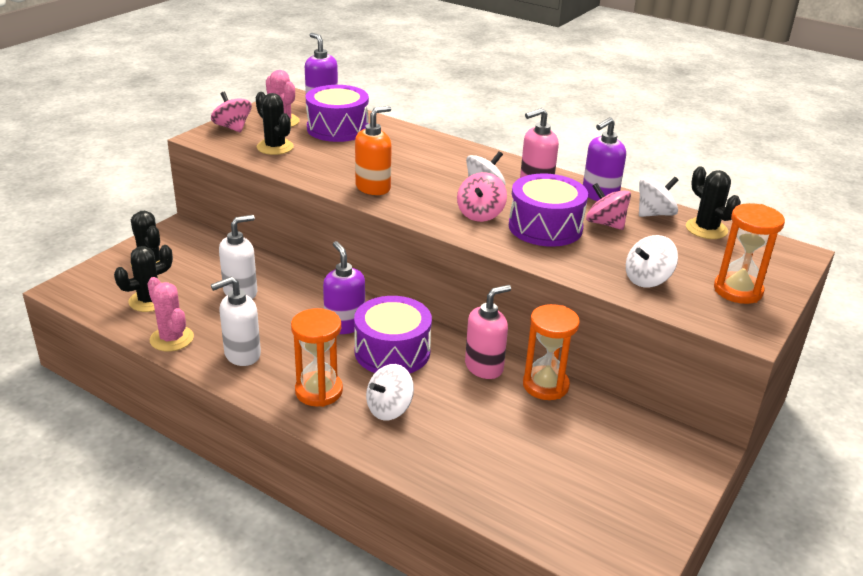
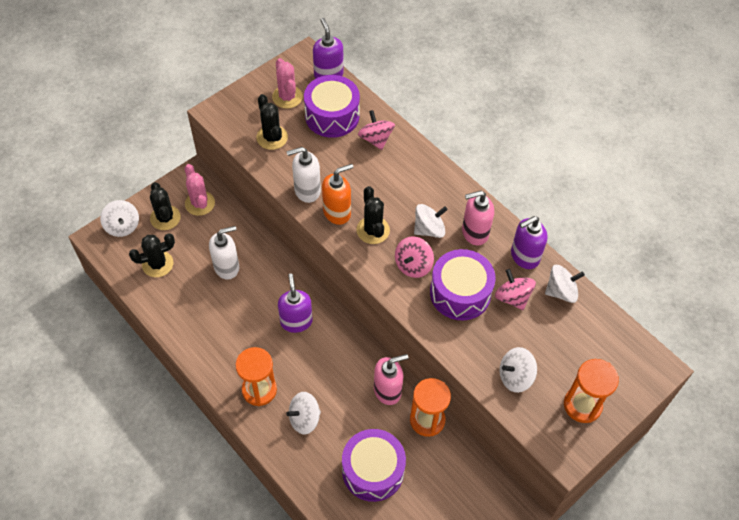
camera: 15 degrees right, 25 degrees up
pink cactus [147,277,194,351] -> pink cactus moved to [185,164,215,216]
pink spinning top [211,92,252,133] -> pink spinning top moved to [358,110,395,150]
white soap dispenser [211,277,261,366] -> white soap dispenser moved to [286,147,321,203]
purple drum [354,296,432,373] -> purple drum moved to [342,429,406,502]
black cactus [686,166,741,239] -> black cactus moved to [356,186,390,244]
none -> white spinning top [100,200,139,237]

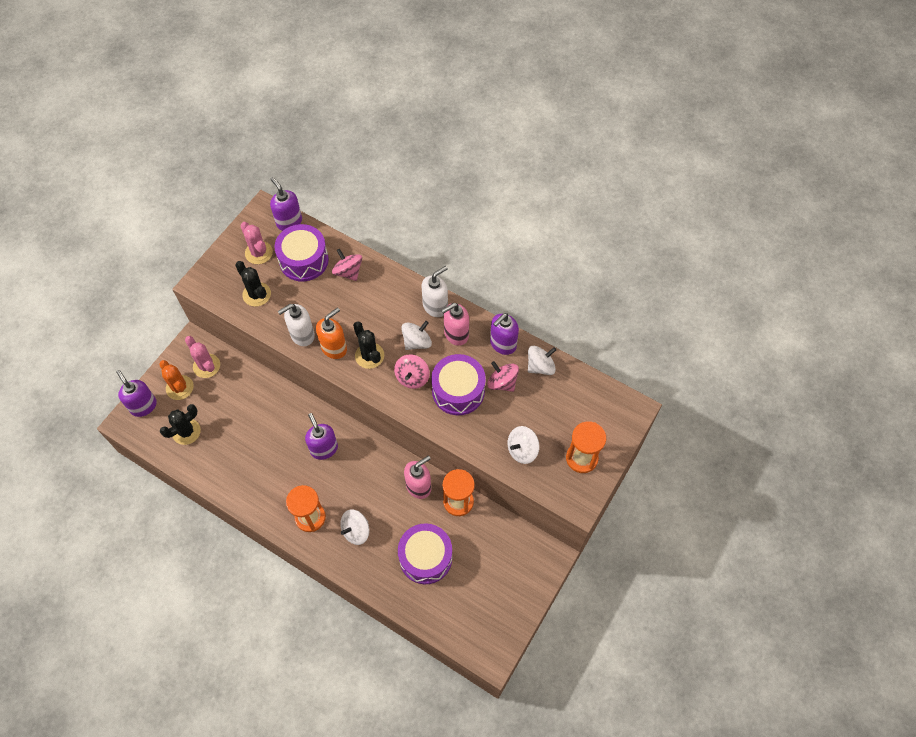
camera: 15 degrees left, 5 degrees up
white spinning top [100,200,139,237] -> purple soap dispenser [116,370,157,417]
black cactus [150,182,181,230] -> orange cactus [159,360,194,400]
white soap dispenser [209,226,239,279] -> white soap dispenser moved to [422,266,448,317]

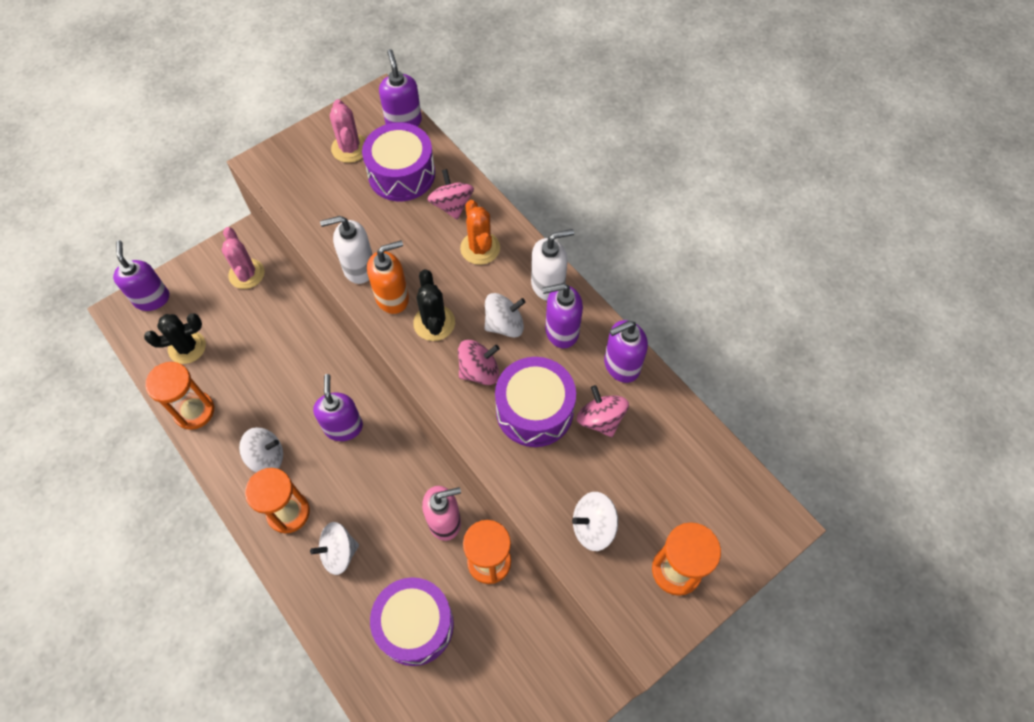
camera: 20 degrees right, 0 degrees up
orange cactus [159,360,194,400] -> orange cactus moved to [460,200,500,265]
black cactus [235,261,271,307] -> none
pink spinning top [394,355,430,389] -> pink spinning top turned 150 degrees counterclockwise [458,340,500,385]
pink soap dispenser [441,303,469,346] -> purple soap dispenser [542,283,583,348]
white spinning top [528,346,556,375] -> white spinning top moved to [239,427,283,473]
none -> orange hourglass [145,362,215,430]

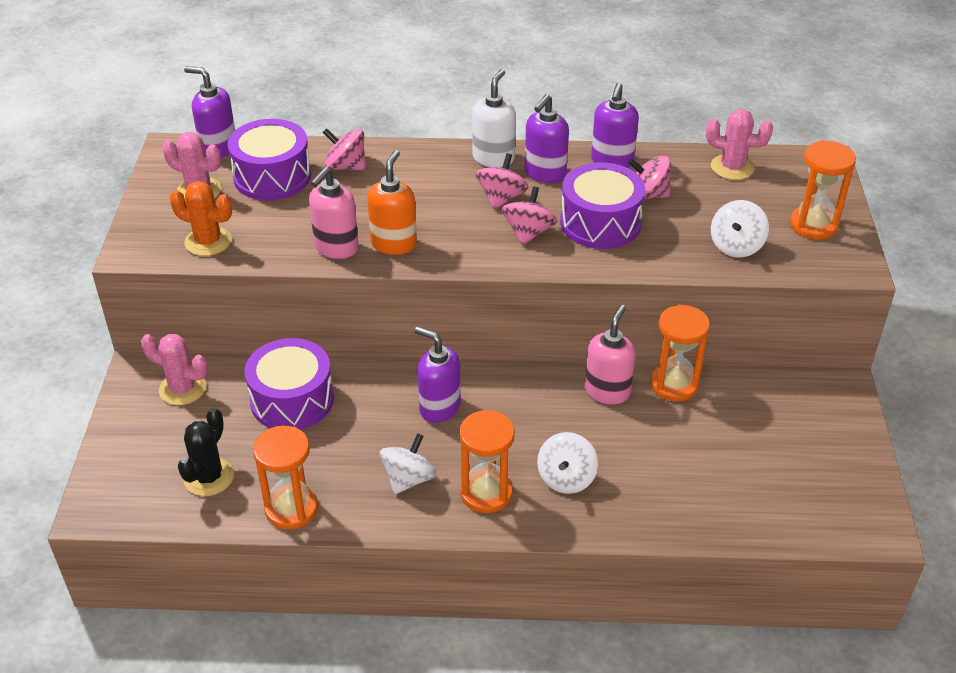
camera: 50 degrees left, 20 degrees down
purple soap dispenser [113,241,169,311] -> none
white soap dispenser [320,216,373,284] -> pink soap dispenser [309,167,359,259]
purple drum [370,577,454,666] -> purple drum moved to [244,338,334,430]
black cactus [413,269,455,341] -> none
orange cactus [460,200,500,265] -> orange cactus moved to [170,181,232,256]
white spinning top [484,293,526,338] -> pink spinning top [476,153,529,209]
none -> pink cactus [706,109,773,180]

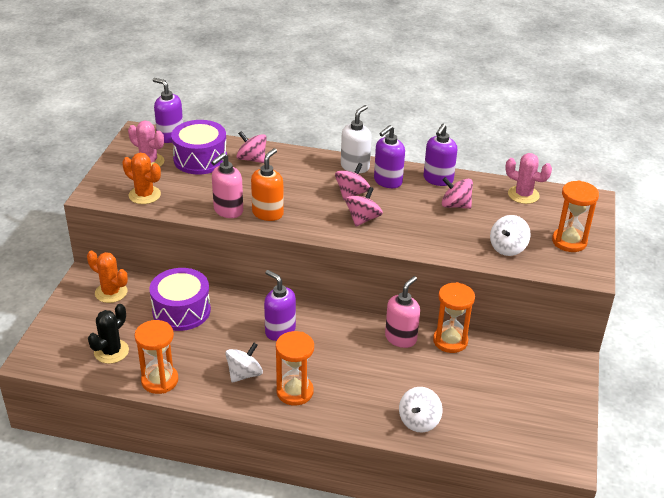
camera: 10 degrees right, 5 degrees down
pink cactus [141,334,208,405] -> orange cactus [87,251,128,303]
white spinning top [537,432,598,494] -> white spinning top moved to [399,387,442,432]
purple drum [560,162,645,249] -> none

